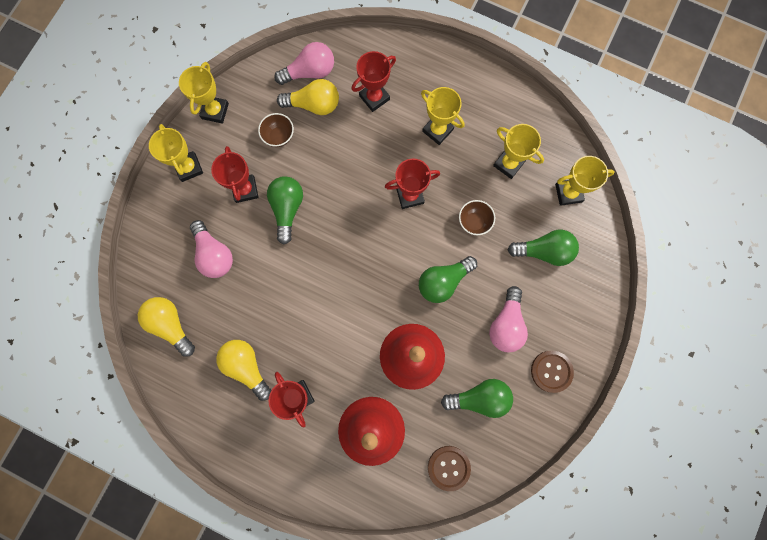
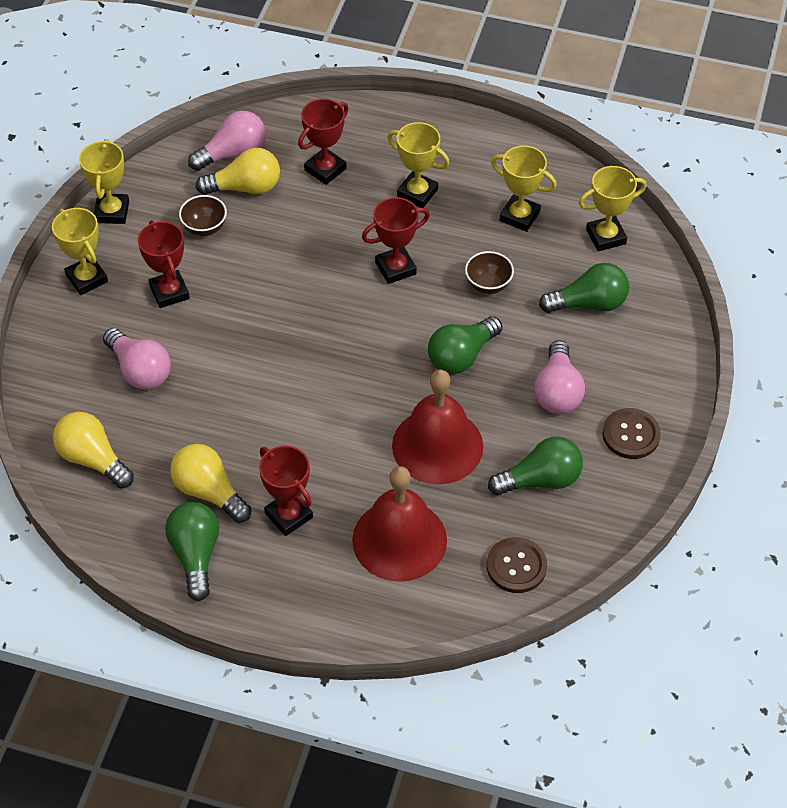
camera: 10 degrees left, 25 degrees down
green light bulb [267,176,303,244] -> green light bulb moved to [165,502,219,601]

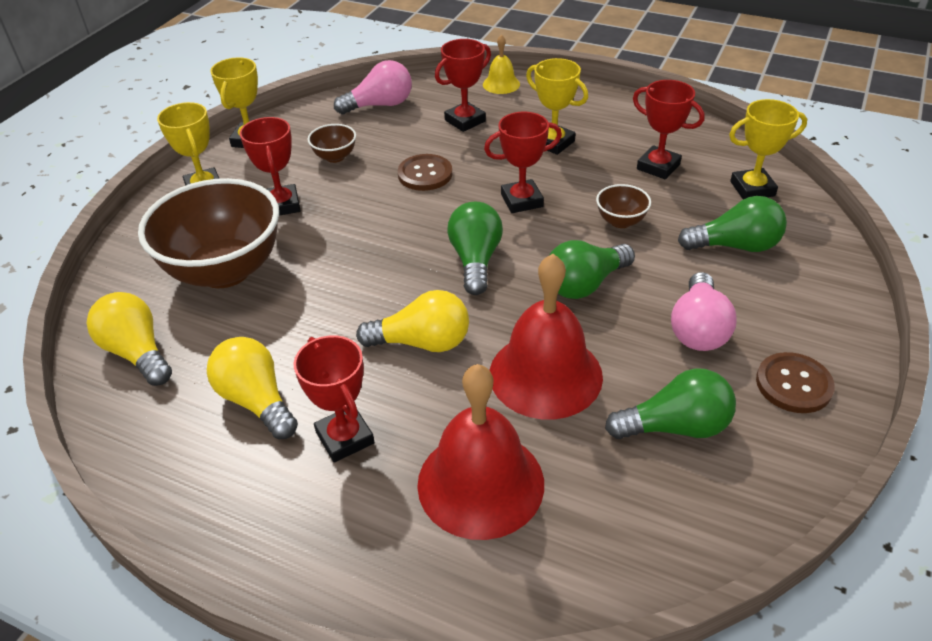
camera: 10 degrees right, 10 degrees down
pink light bulb [103,328,171,390] -> brown bowl [138,178,279,288]
green light bulb [165,502,219,601] -> green light bulb moved to [447,202,503,295]
yellow light bulb [196,148,280,195] -> yellow light bulb moved to [356,290,469,352]
brown button [487,537,547,593] -> brown button moved to [398,154,452,191]
yellow trophy [491,146,557,232] -> red trophy [633,80,705,179]
none -> yellow bell [483,35,520,94]

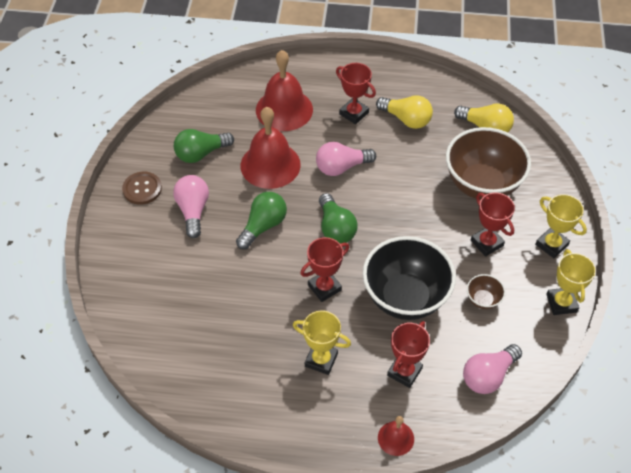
camera: 160 degrees right, 10 degrees up
yellow light bulb [356,290,469,352] -> pink light bulb [316,142,376,176]
brown button [398,154,452,191] -> black bowl [363,236,456,320]
yellow bell [483,35,520,94] -> red bell [378,416,414,456]
brown bowl [596,184,651,228] -> none
red trophy [633,80,705,179] -> none
green light bulb [678,196,787,252] -> none
yellow trophy [729,99,807,200] -> none

